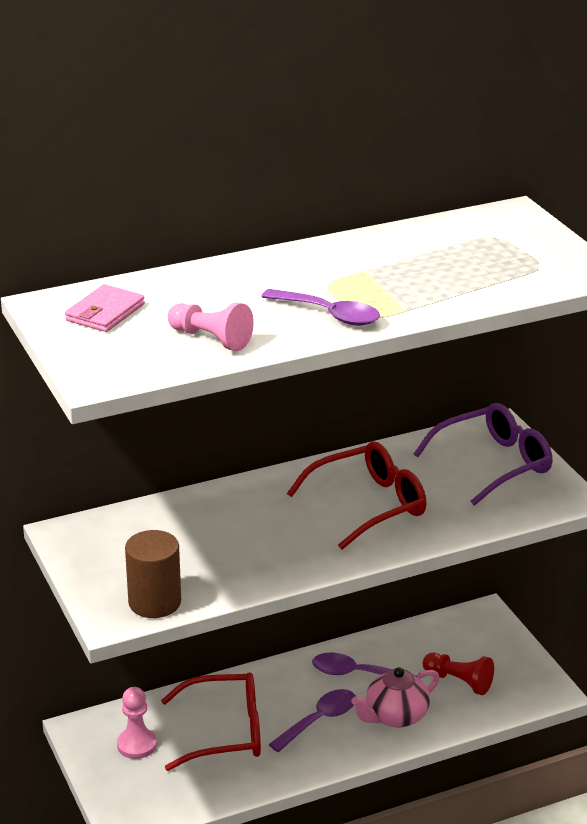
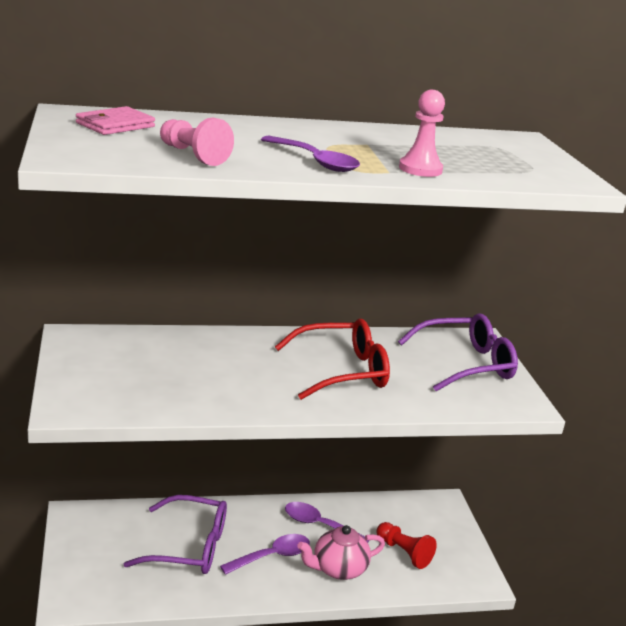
camera: 10 degrees right, 5 degrees down
pink pawn [117,687,157,759] -> pink pawn moved to [399,90,445,177]
brown cylinder [125,530,181,618] -> none
red glasses [161,672,261,771] -> purple glasses [124,495,227,574]

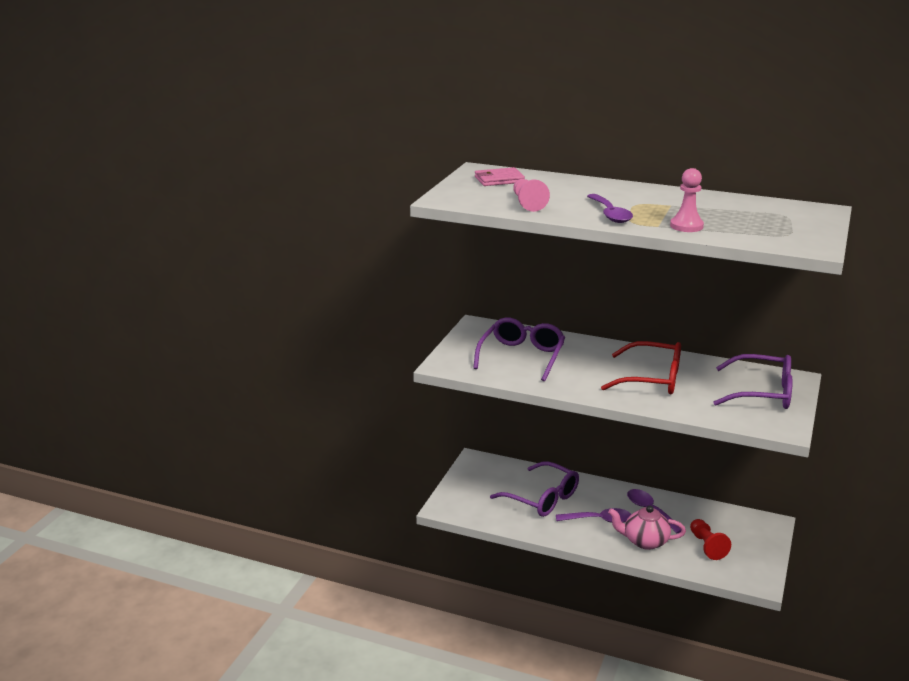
camera: 35 degrees right, 0 degrees up
none -> purple glasses [473,317,565,382]

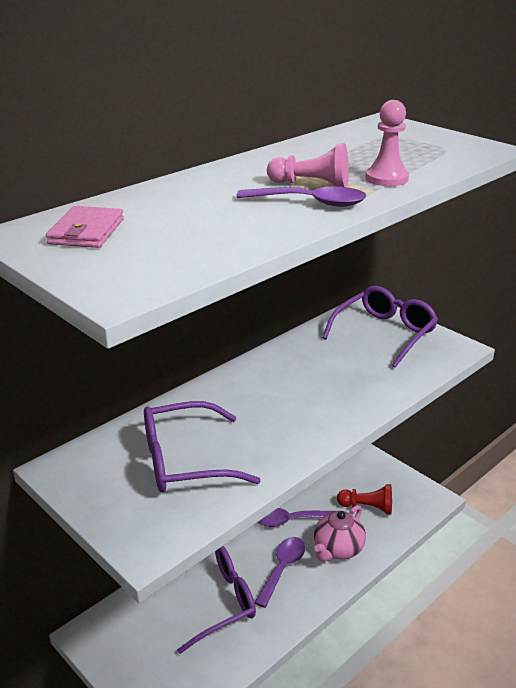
camera: 65 degrees left, 5 degrees up
purple glasses [473,317,565,382] -> purple glasses turned 60 degrees counterclockwise [144,401,261,492]
pink pawn [513,179,550,212] -> pink pawn moved to [267,143,349,187]
red glasses [601,341,681,394] -> none

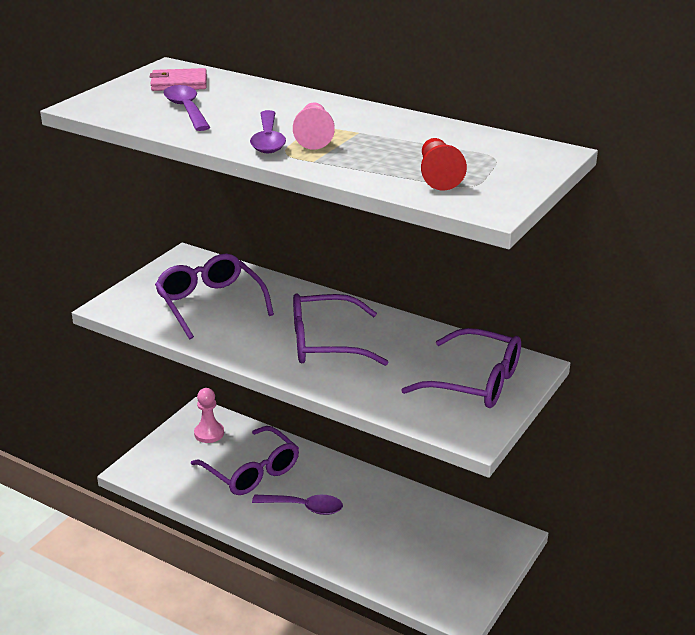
camera: 75 degrees right, 0 degrees up
purple spoon [258,508,335,527] -> purple spoon moved to [163,85,210,131]
pink teapot [314,505,366,562] -> none
red pawn [337,484,392,515] -> red pawn moved to [421,138,467,190]
pink pawn [366,100,409,186] -> pink pawn moved to [194,388,224,443]
none -> purple glasses [293,293,388,366]

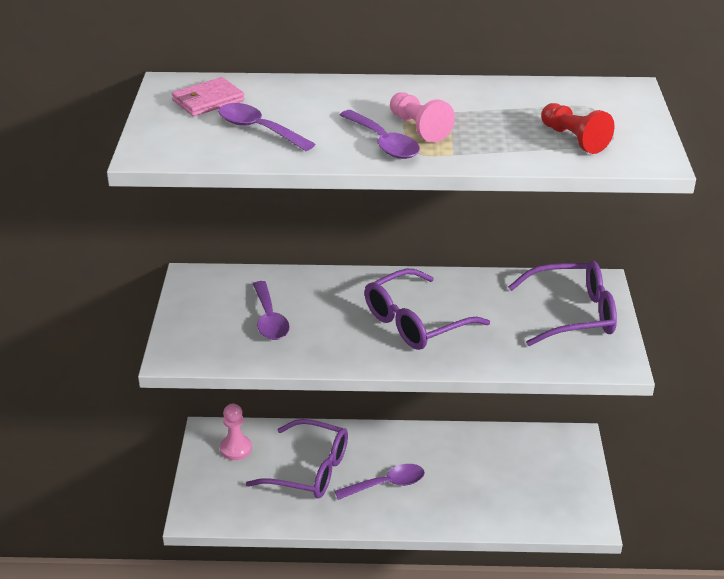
camera: 30 degrees left, 5 degrees up
purple glasses [155,254,274,339] -> purple spoon [253,281,290,340]

